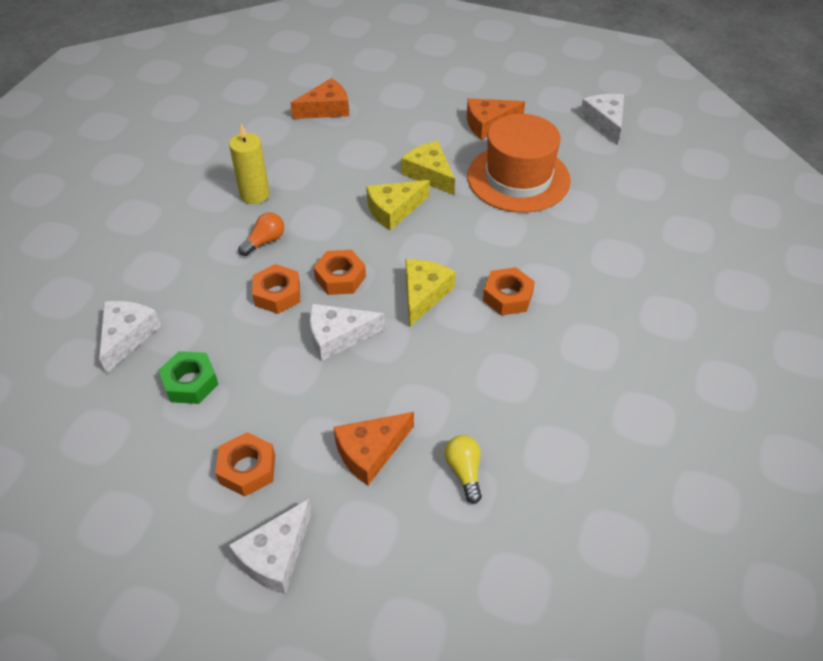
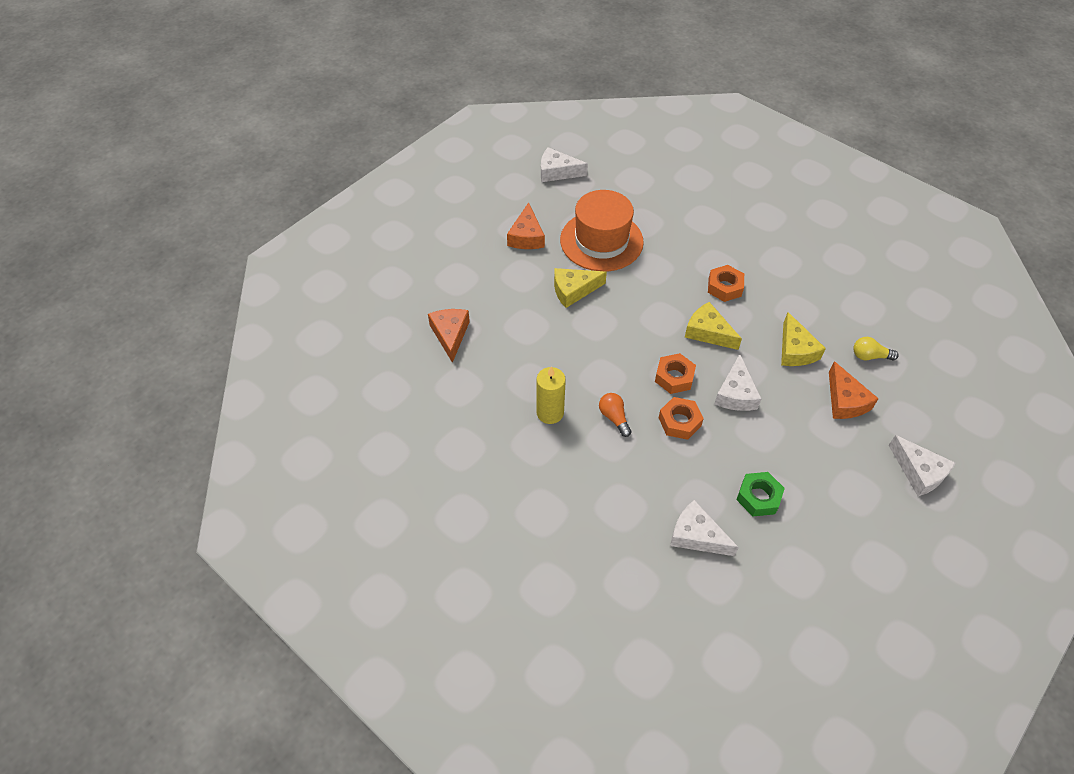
camera: 70 degrees left, 5 degrees up
orange nut [215,432,275,497] -> none
yellow cheese [366,180,430,230] -> yellow cheese moved to [781,312,826,366]

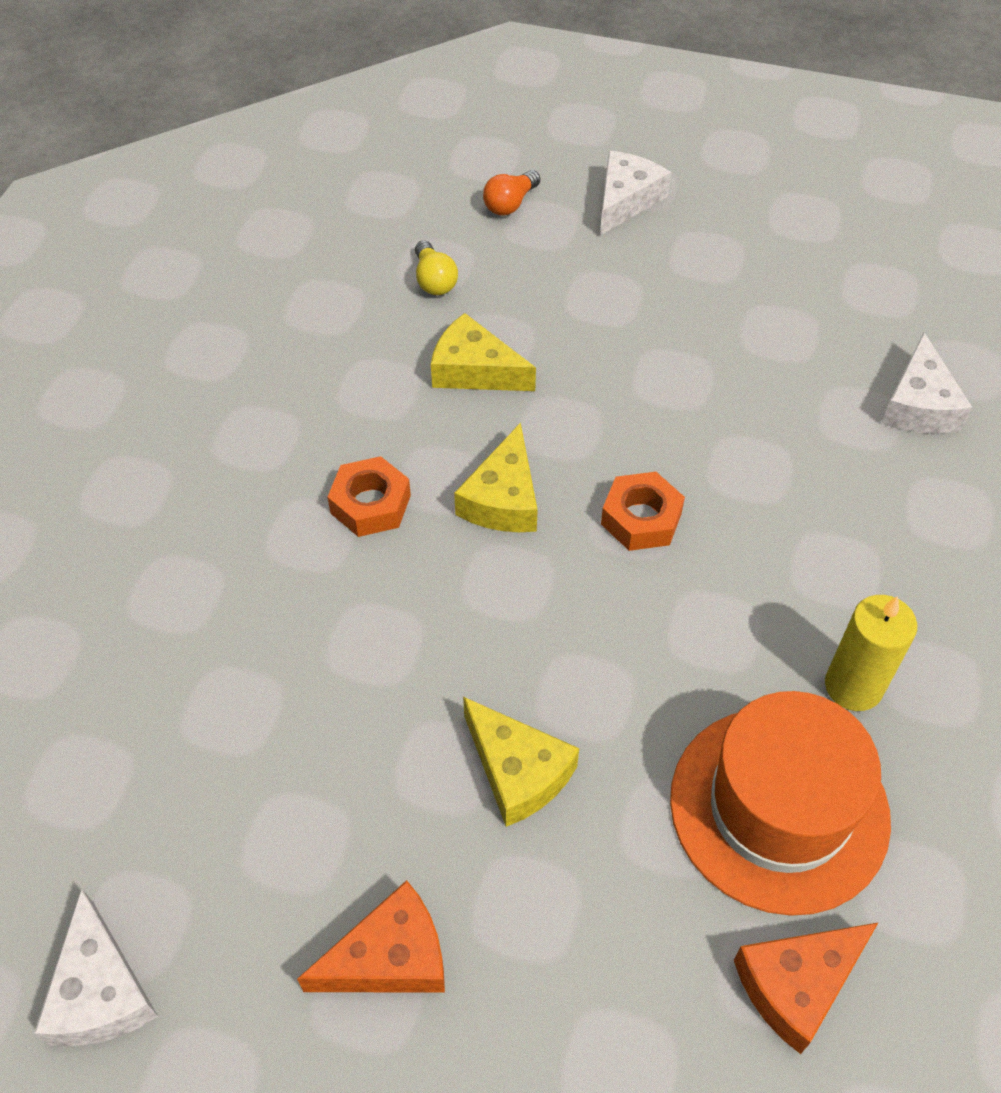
camera: 115 degrees left, 0 degrees up
orange hat [560,190,644,271] -> orange hat moved to [670,691,891,916]
orange light bulb [599,393,632,437] -> orange light bulb moved to [483,170,540,215]
orange nut [659,397,704,440] -> none
white cheese [714,354,762,411] -> none
green nut [736,472,785,516] -> none
yellow cheese [781,312,826,366] -> yellow cheese turned 120 degrees counterclockwise [431,313,536,391]
orange cheese [829,361,879,419] -> none

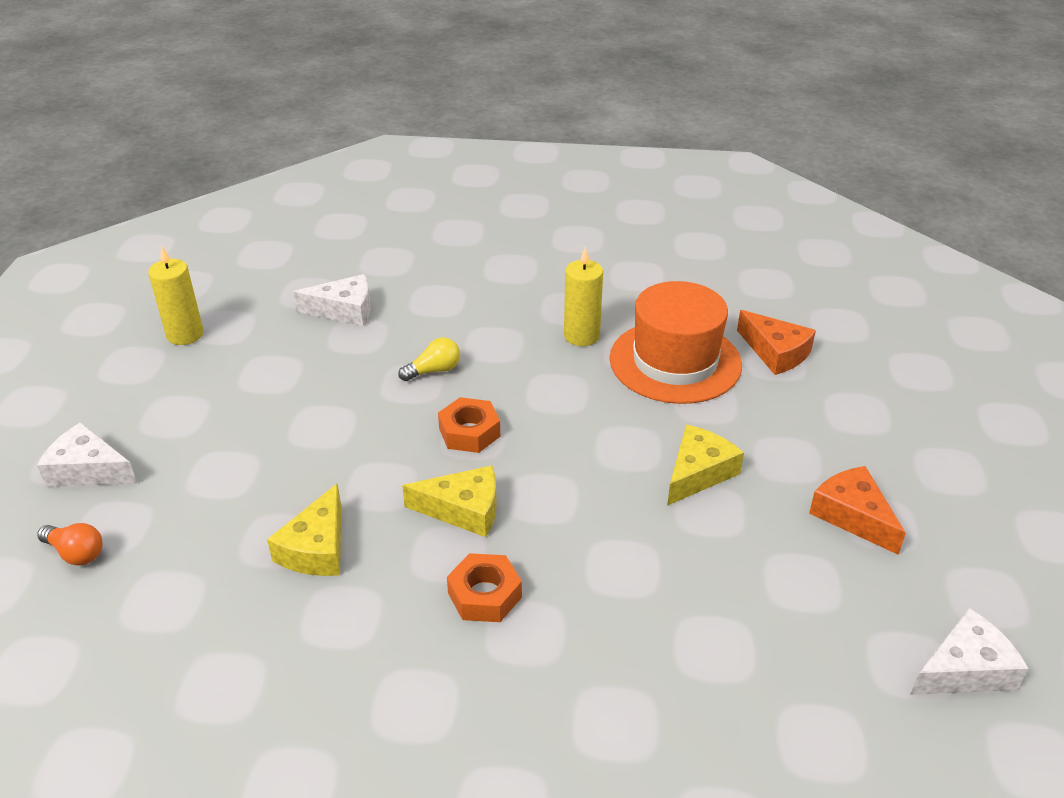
camera: 100 degrees left, 15 degrees down
yellow light bulb [415,240,458,295] -> yellow light bulb moved to [398,337,460,381]
none -> yellow candle [148,246,203,345]

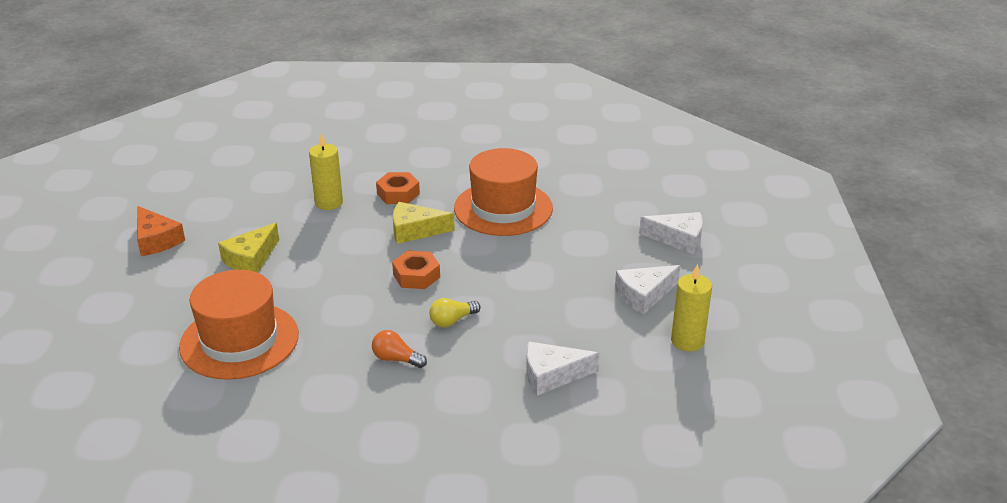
camera: 175 degrees right, 5 degrees down
orange light bulb [37,523,103,565] -> orange light bulb moved to [372,330,427,368]
yellow cheese [267,483,341,576] -> orange hat [454,148,553,236]
yellow candle [564,247,603,346] -> yellow candle moved to [309,133,343,210]
orange cheese [737,310,816,375] -> none
white cheese [910,608,1029,695] -> white cheese moved to [615,265,680,315]

